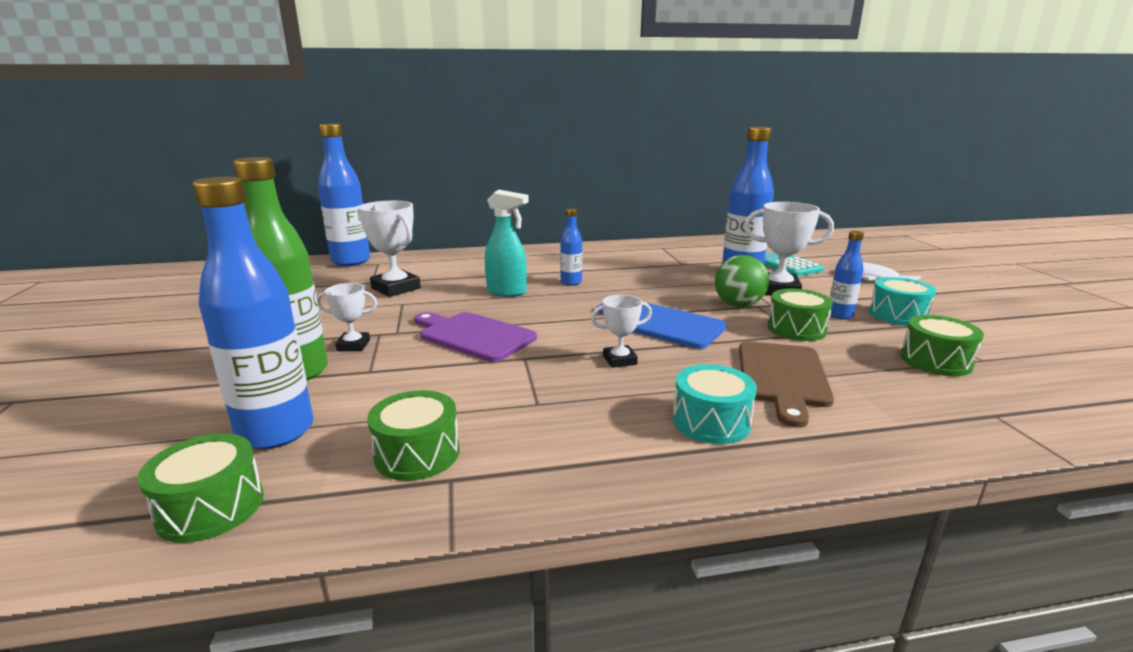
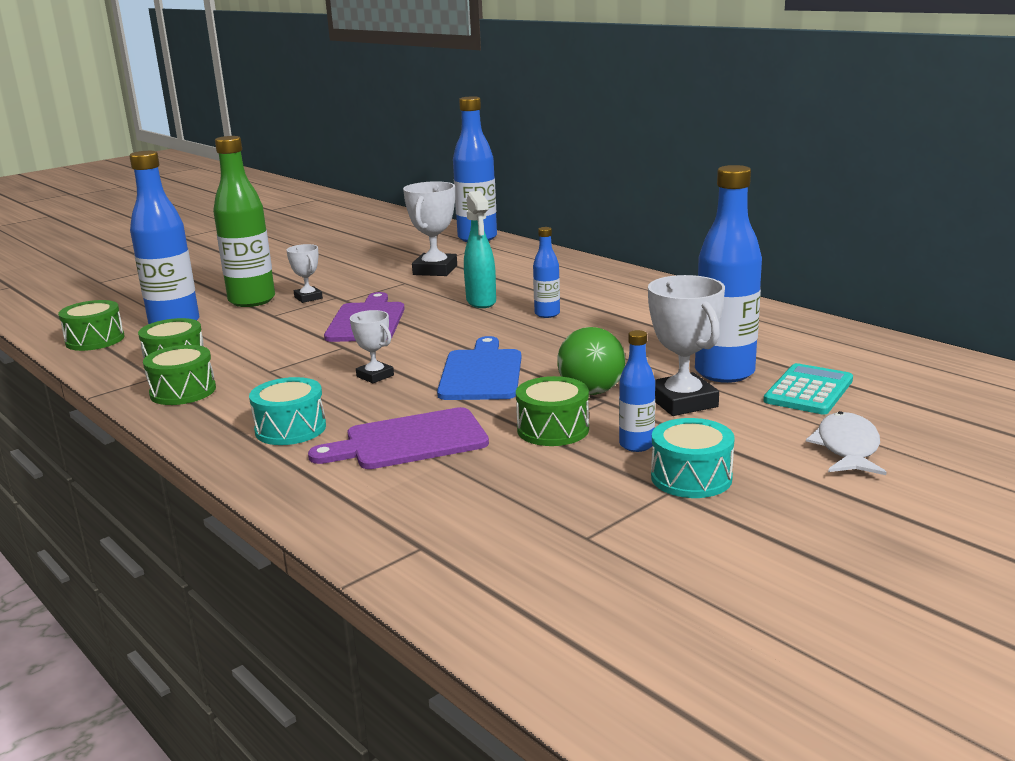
camera: 60 degrees right, 0 degrees up
brown cutting board [739,341,834,427] -> purple cutting board [308,407,489,469]
green drum [900,315,984,376] -> green drum moved to [143,345,216,405]

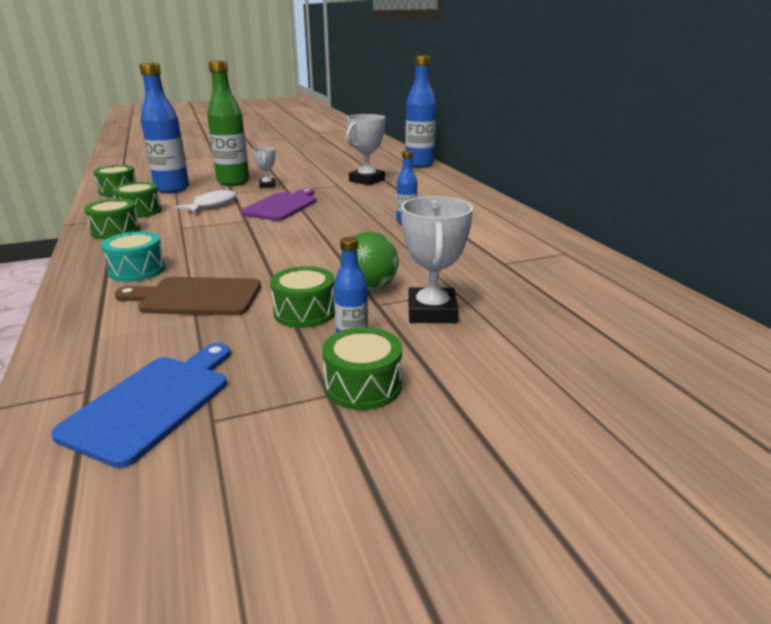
camera: 20 degrees right, 5 degrees up
purple cutting board [308,407,489,469] -> brown cutting board [115,277,261,316]
white trophy [350,310,394,383] -> none
blue cutting board [437,336,521,400] -> blue cutting board moved to [51,343,231,468]
turquoise spray bottle [464,191,496,308] -> none
turquoise drum [651,418,735,498] -> green drum [322,327,402,410]
blue bottle [695,165,762,383] -> none
turquoise calculator [764,363,853,415] -> none
white fish [806,411,887,475] -> white fish moved to [176,189,236,213]

